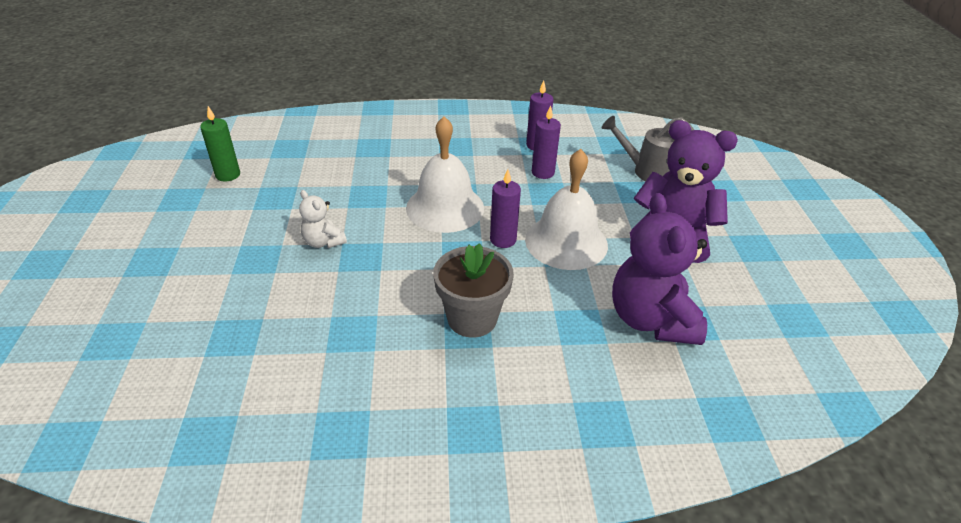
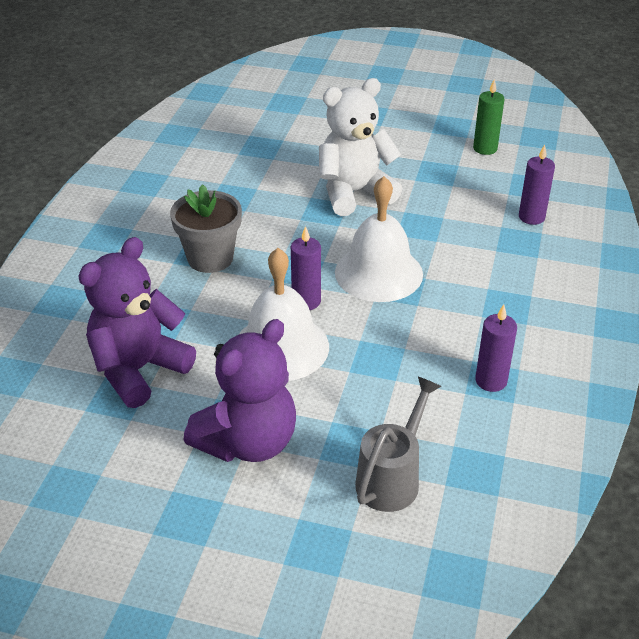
camera: 110 degrees right, 0 degrees up
white teddy bear [299,190,347,248] -> white teddy bear [319,78,402,216], size x2.04
purple candle [532,105,561,179] -> purple candle moved to [519,144,555,225]
purple teddy bear [612,193,707,345] -> purple teddy bear turned 60 degrees counterclockwise [78,237,196,408]

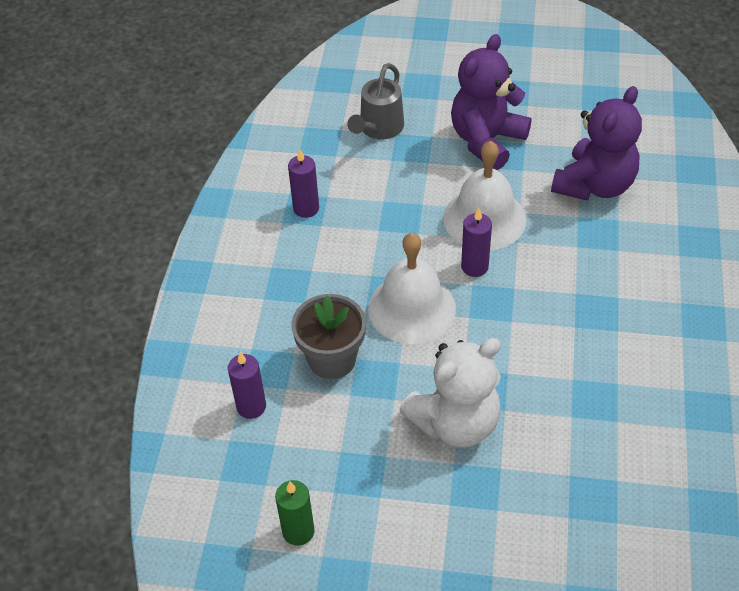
camera: 175 degrees right, 10 degrees up
grey flower pot [170,184,242,273] -> grey flower pot moved to [292,294,366,379]

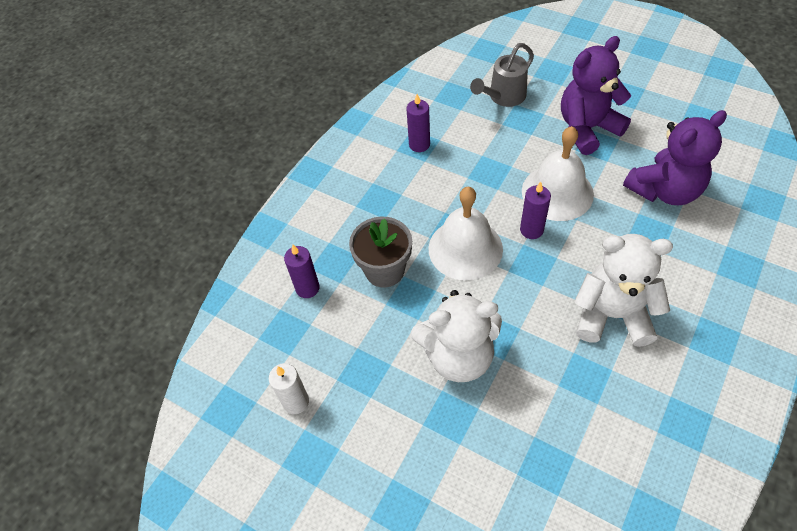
camera: 25 degrees right, 5 degrees up
green candle [275,480,315,546] -> white candle [269,363,309,414]
none -> white teddy bear [574,234,673,347]

